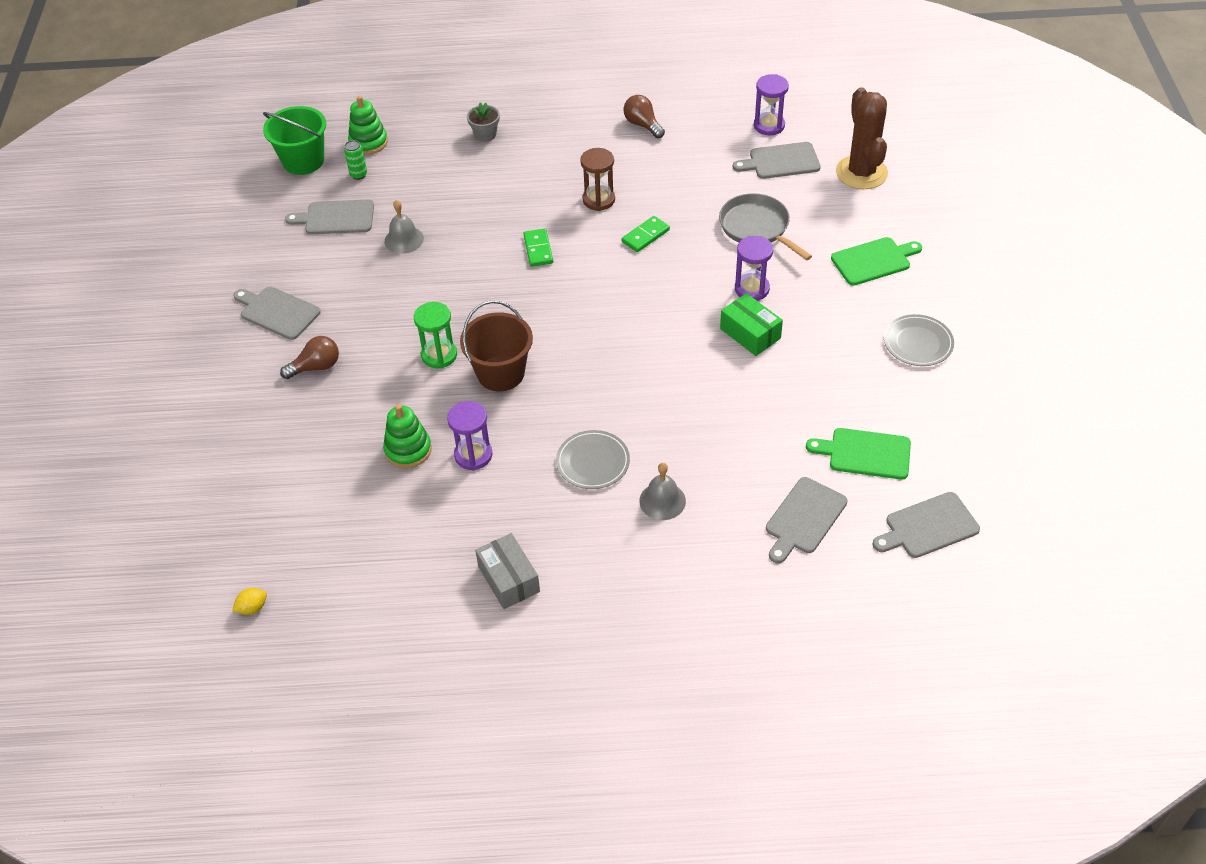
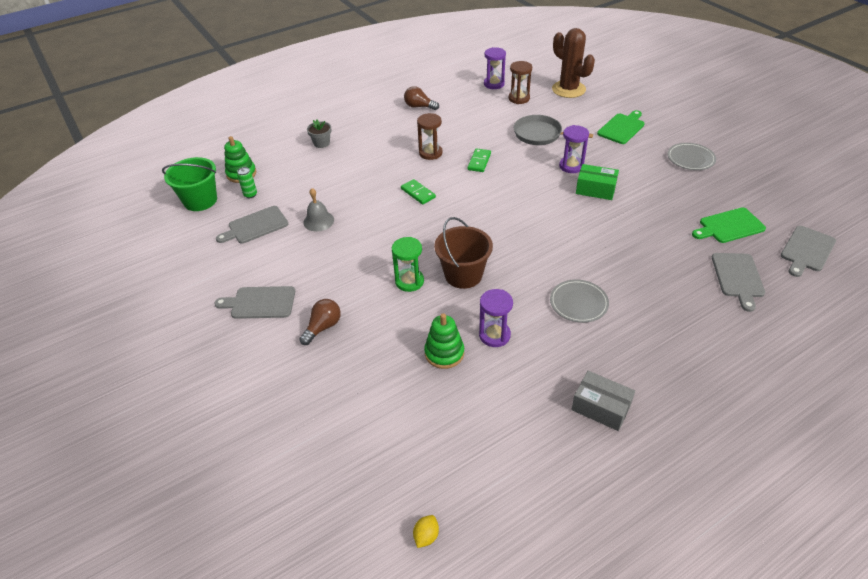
camera: 30 degrees left, 5 degrees down
grey bell [639,463,686,520] -> none
grey cutting board [733,142,821,179] -> brown hourglass [509,61,532,104]

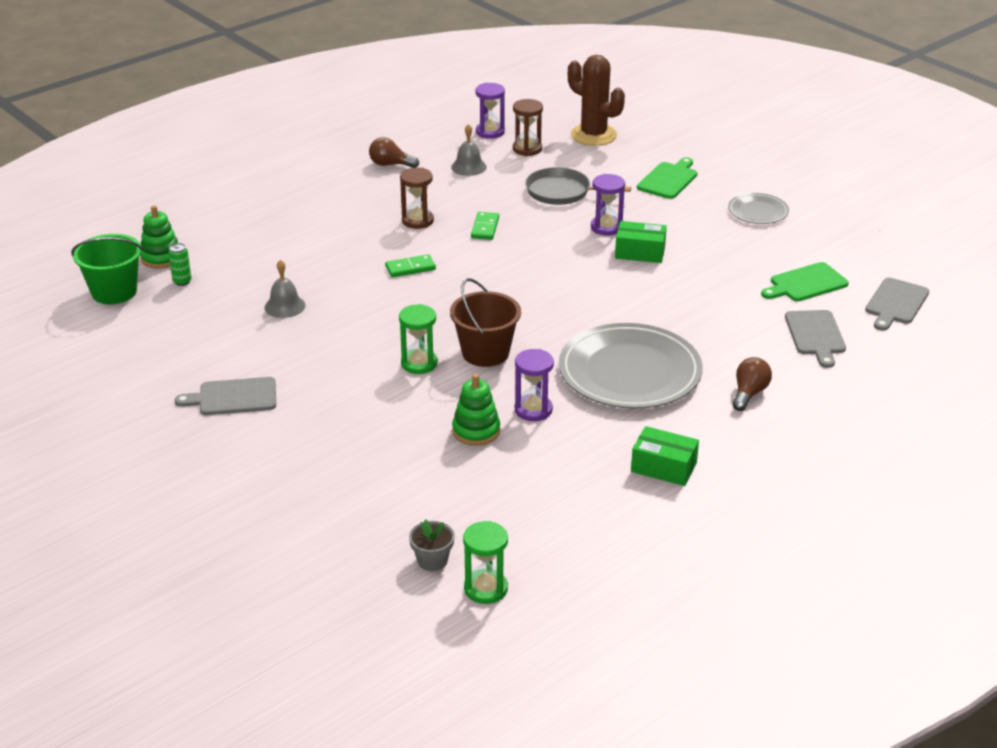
camera: 10 degrees left, 10 degrees down
grey cutting board [216,206,288,244] -> none
brown light bulb [299,299,341,345] -> brown light bulb moved to [733,357,772,411]
grey flower pot [307,120,331,148] -> grey flower pot moved to [409,519,455,571]
green domino [401,179,436,205] -> green domino turned 60 degrees counterclockwise [385,254,436,277]
yellow lemon [413,515,439,548] -> green hourglass [463,521,508,604]
grey plate [550,279,609,323] -> grey plate [559,323,703,409], size x2.03
grey box [571,371,635,431] -> green box [631,426,699,486]
none -> grey bell [451,124,487,176]

